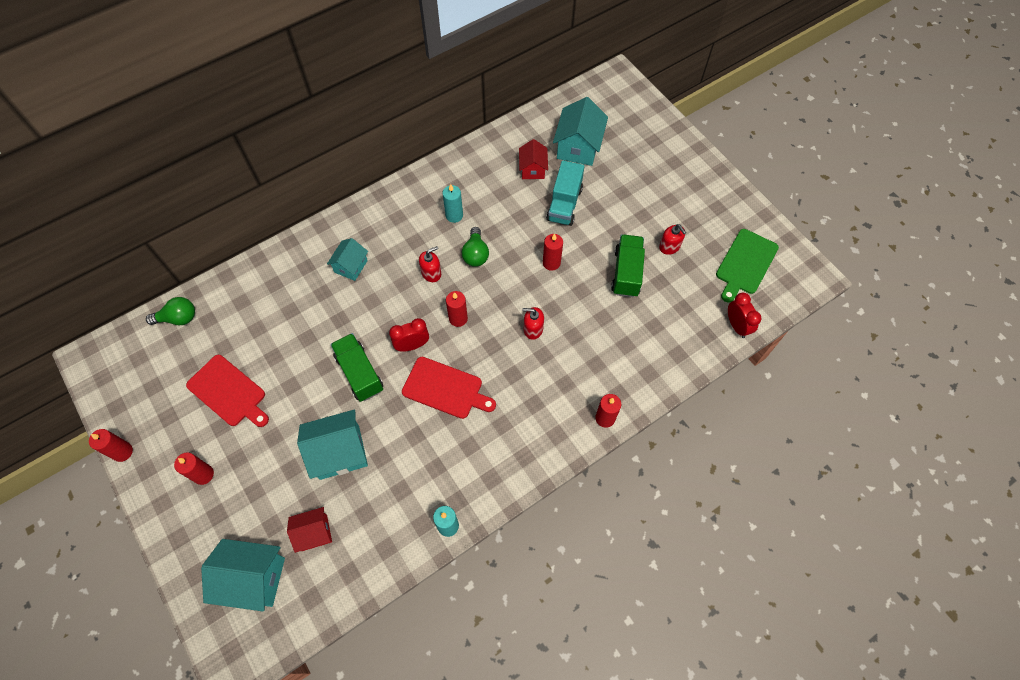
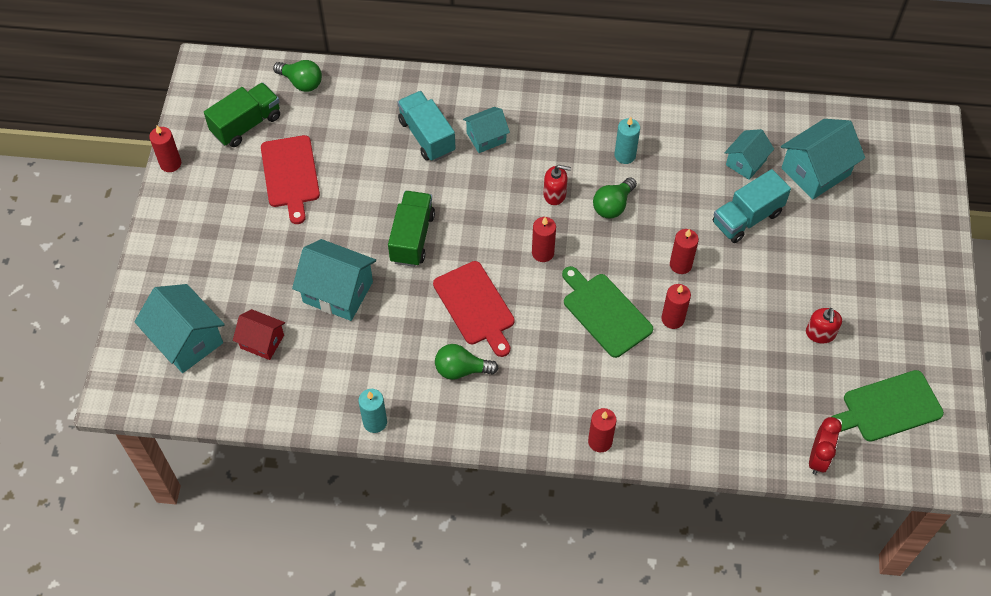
camera: 40 degrees right, 5 degrees down
red candle [174,452,214,485] -> red candle moved to [661,284,691,329]
red clock [389,318,429,352] -> none
red house [519,139,548,179] -> turquoise house [725,129,774,180]
red soap dispenser [522,307,544,340] -> green cutting board [562,266,653,358]
green truck [611,234,645,297] -> green truck moved to [204,82,280,147]
none -> turquoise truck [398,91,456,161]
none -> green light bulb [435,344,499,380]

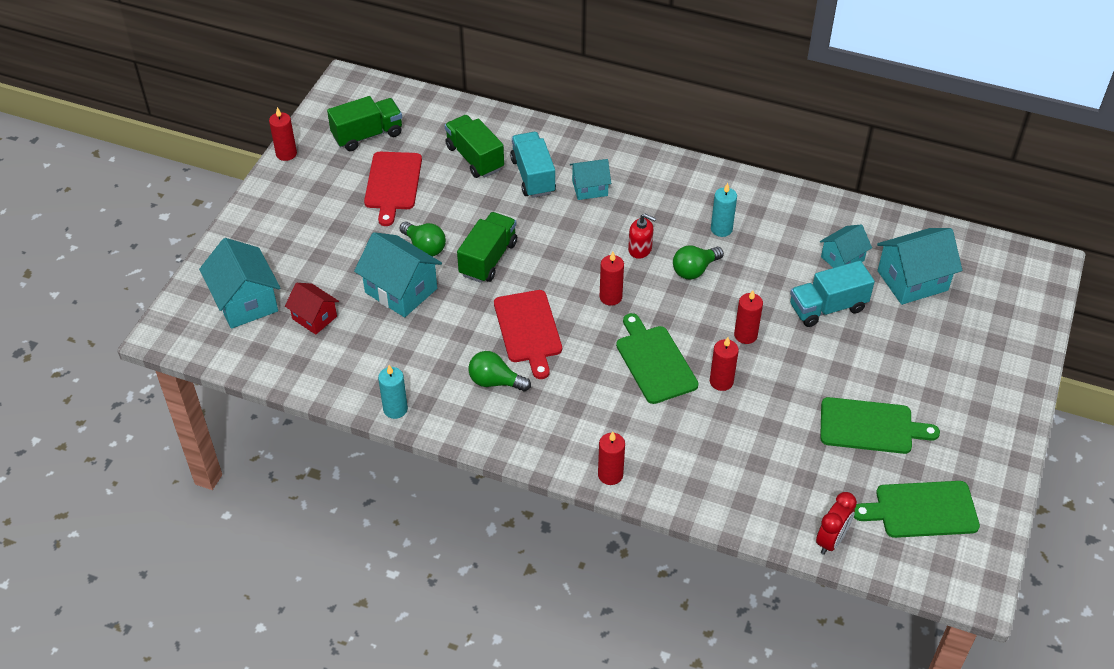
camera: 15 degrees right, 10 degrees down
green light bulb [273,60,322,92] -> green light bulb moved to [399,222,446,257]
red soap dispenser [806,308,842,343] -> green cutting board [820,397,940,454]
none -> green truck [445,115,504,178]

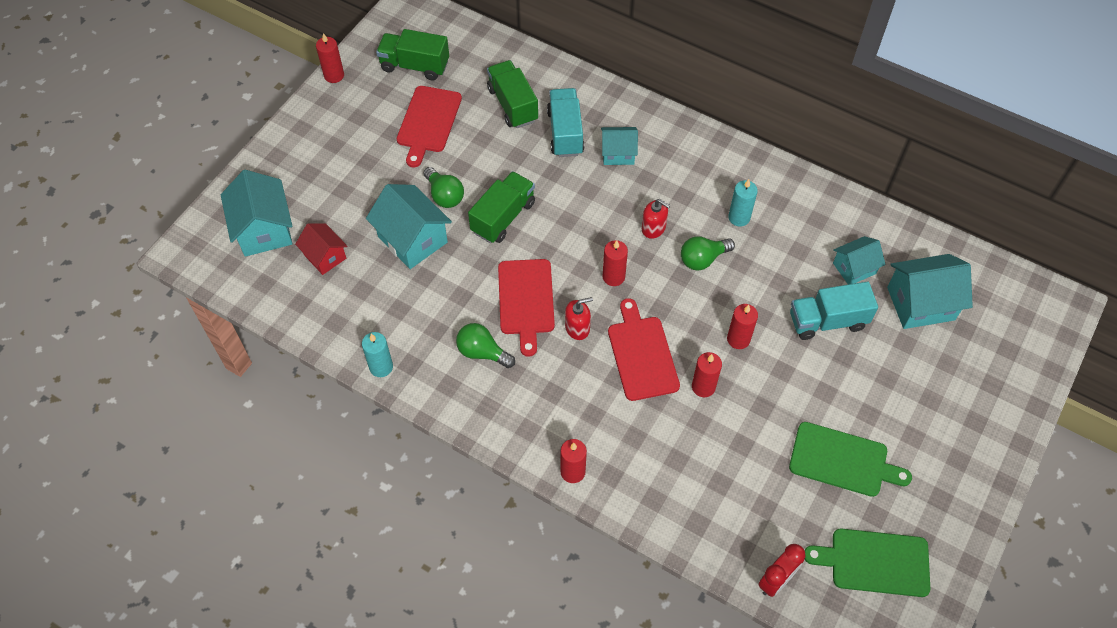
camera: 10 degrees right, 10 degrees up
green truck [327,96,402,151] -> green truck turned 150 degrees counterclockwise [376,29,449,80]
green cutting board [616,313,699,404] -> red cutting board [608,298,680,401]
none -> red soap dispenser [565,297,593,340]

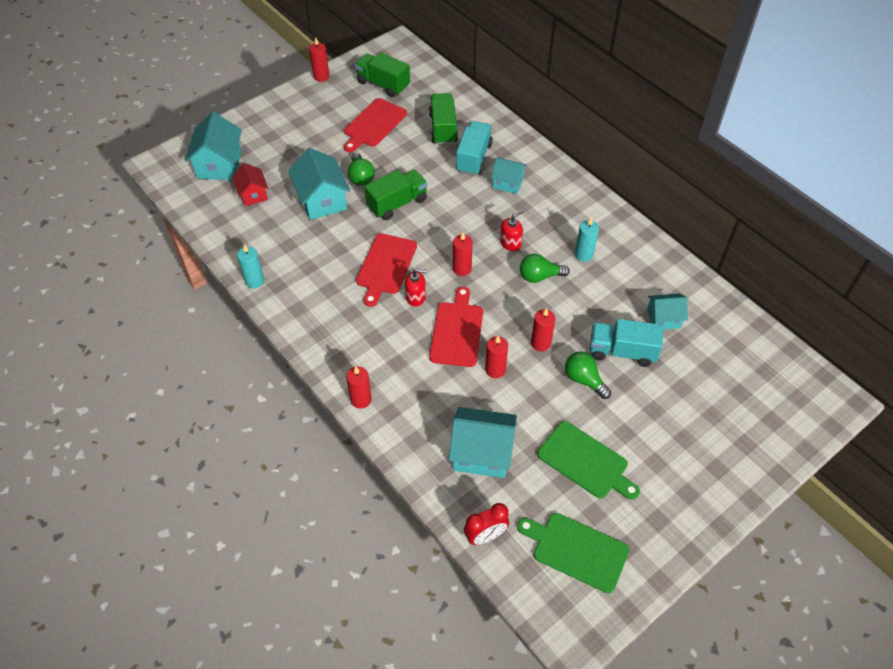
camera: 20 degrees right, 5 degrees down
green light bulb [456,323,515,368] -> green light bulb moved to [565,352,611,399]
red soap dispenser [642,199,671,239] -> red soap dispenser turned 90 degrees counterclockwise [500,210,523,251]
turquoise house [887,254,973,329] -> turquoise house moved to [449,407,517,478]

